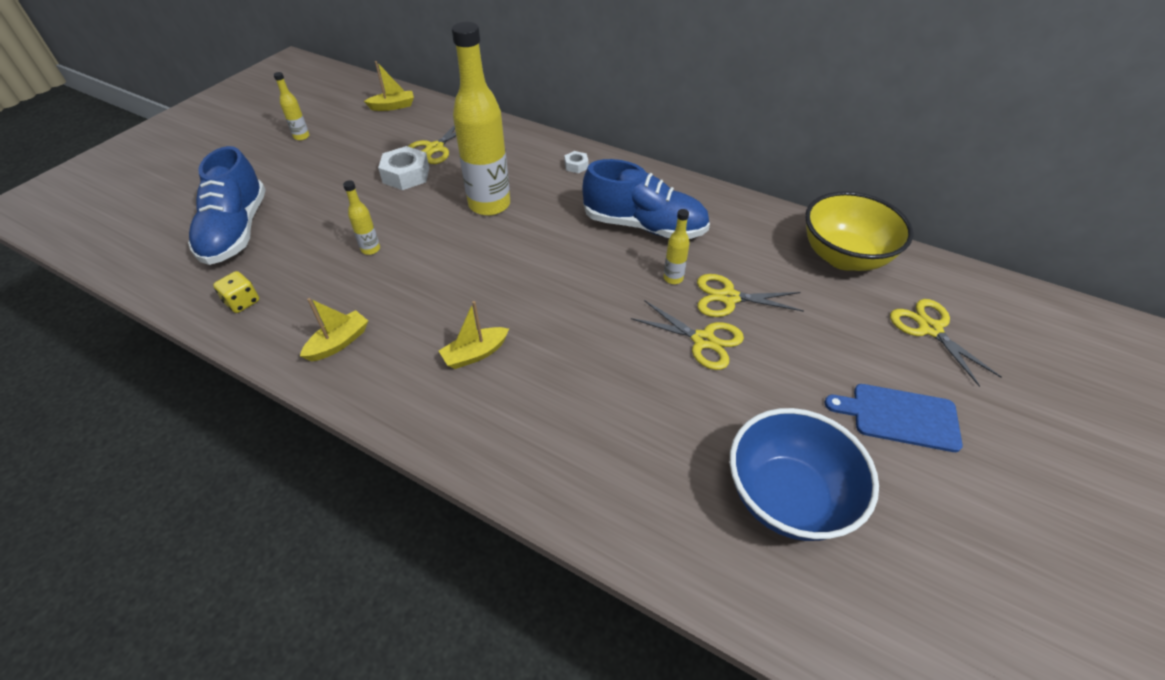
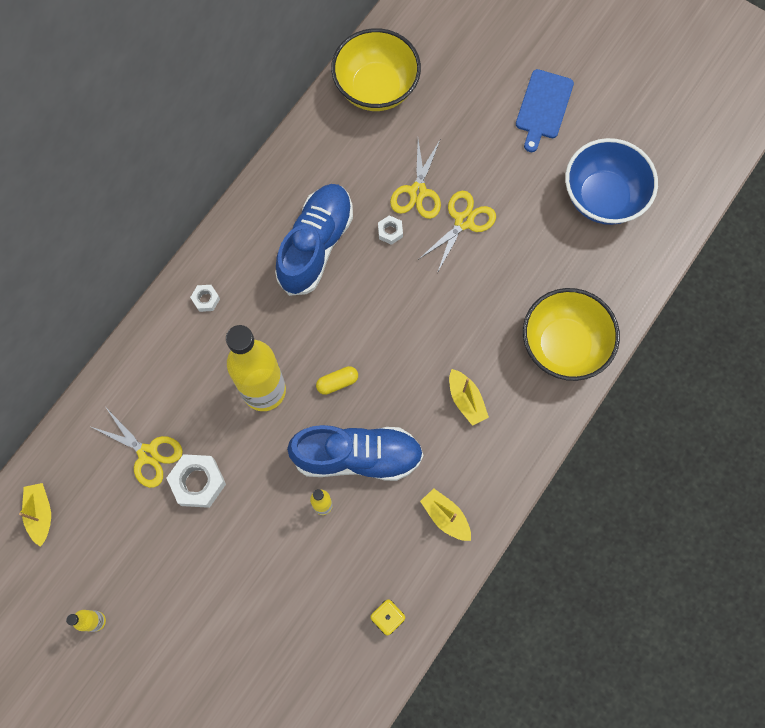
camera: 85 degrees left, 25 degrees up
blue shoe [188,146,266,265] -> blue shoe moved to [287,425,424,481]
yellow bottle [664,209,690,284] -> white nut [378,215,403,245]
yellow scissors [890,299,1002,387] -> none
none -> yellow capsule [316,366,358,395]
none -> yellow bowl [523,288,620,381]

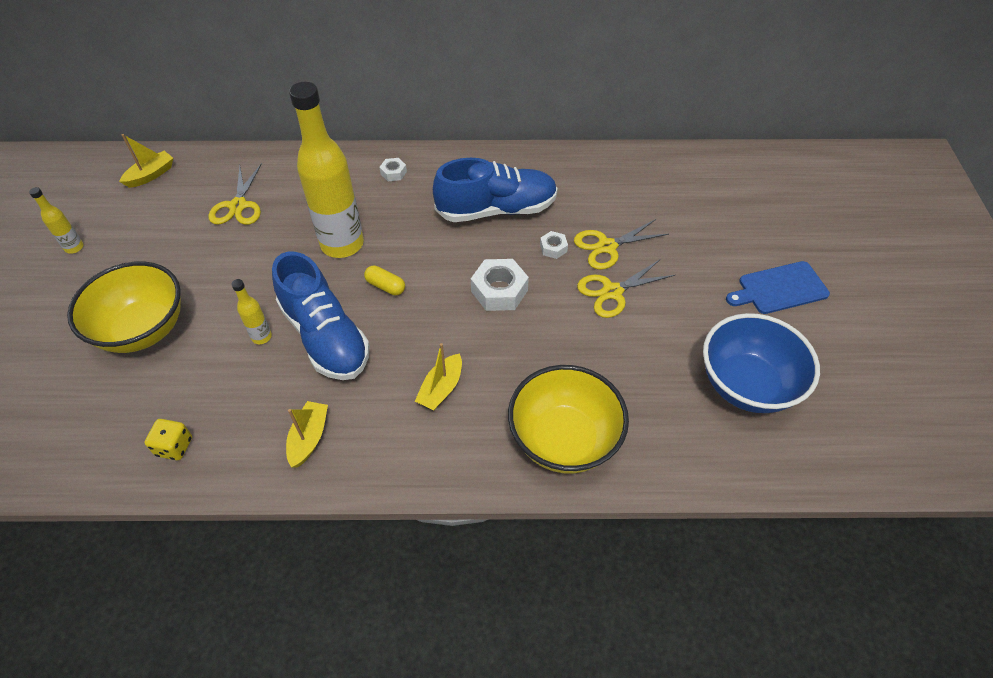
camera: 55 degrees right, 20 degrees down
white nut [167,454,226,508] -> white nut moved to [471,259,529,311]
yellow bowl [331,28,421,111] -> yellow bowl moved to [67,262,181,353]
yellow scissors [419,191,496,273] -> yellow scissors turned 150 degrees clockwise [577,259,675,318]

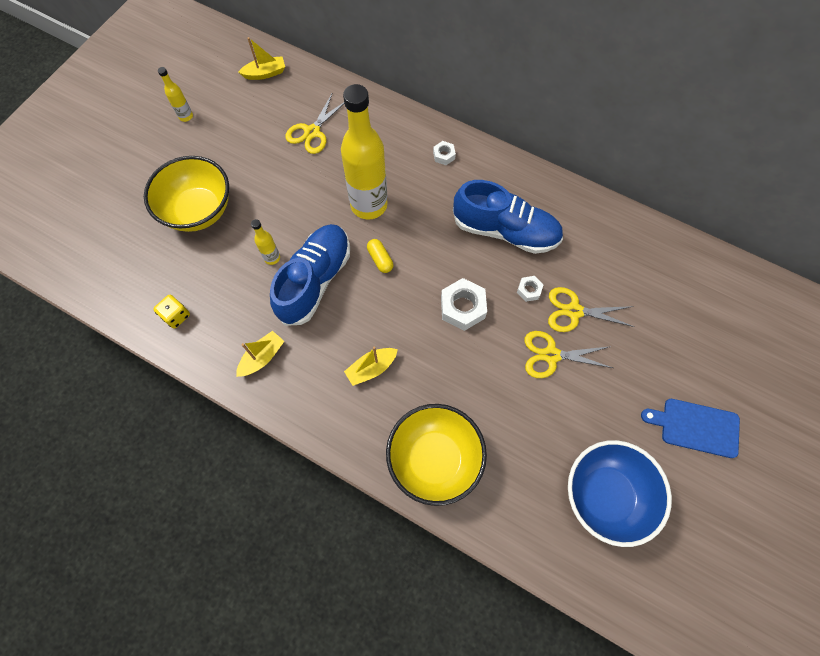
camera: 30 degrees right, 15 degrees up
blue shoe [272,251,370,380] -> blue shoe turned 150 degrees counterclockwise [270,224,350,326]

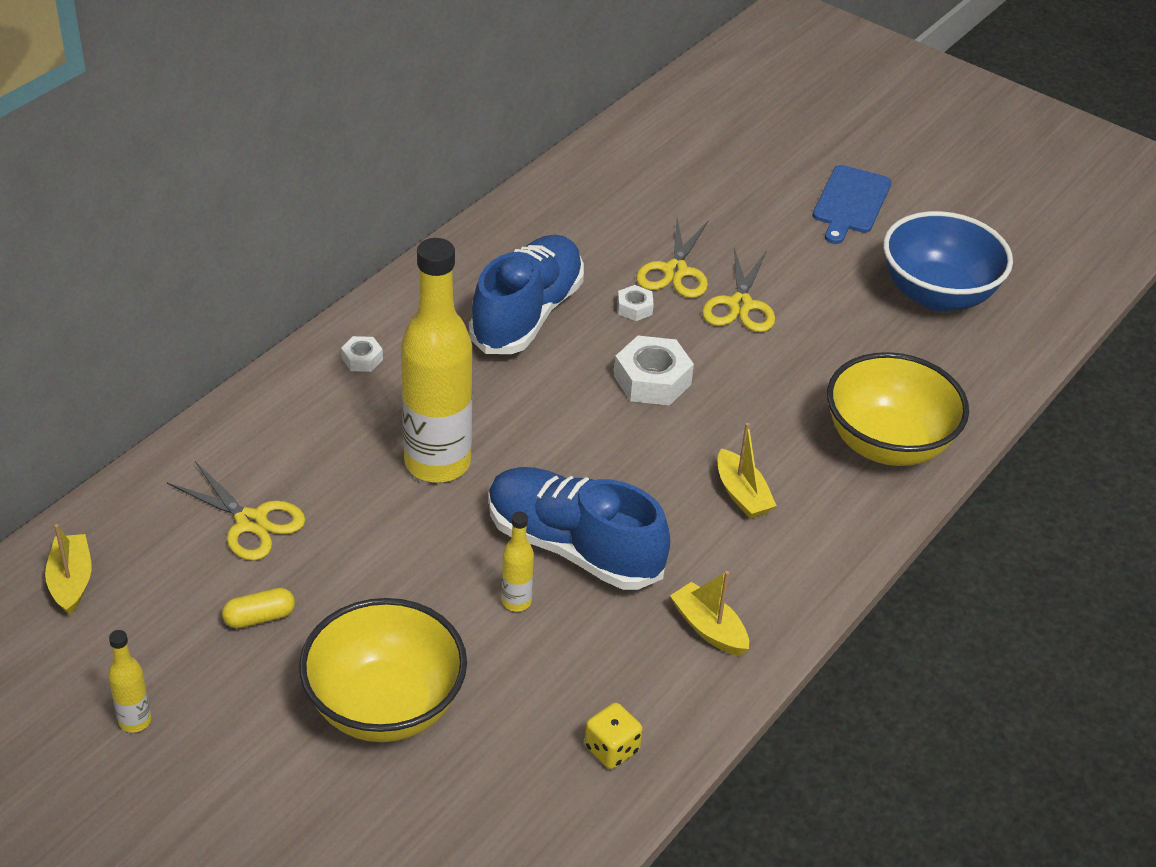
camera: 85 degrees left, 25 degrees down
yellow capsule [367,239,393,273] -> yellow capsule moved to [222,588,295,628]

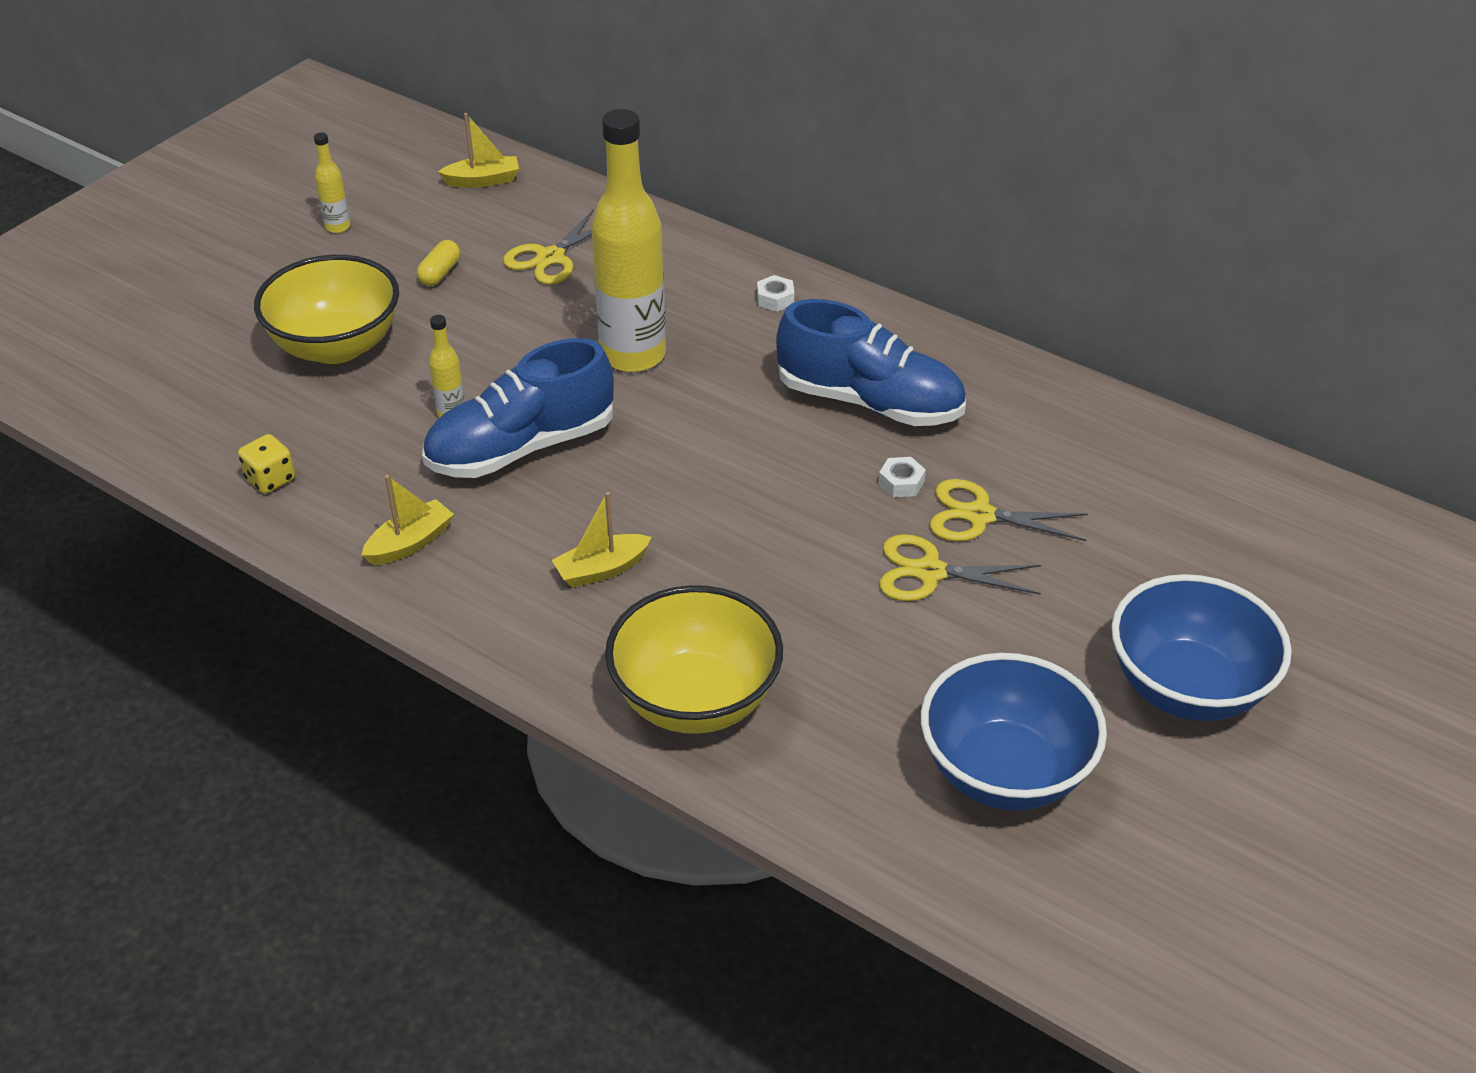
camera: 90 degrees right, 0 degrees up
yellow capsule [222,588,295,628] -> yellow capsule turned 45 degrees clockwise [417,240,460,286]
blue shoe [488,467,670,590] -> blue shoe turned 150 degrees counterclockwise [422,338,614,478]
white nut [614,336,694,406] -> none
blue cutting board [813,165,892,244] -> blue bowl [1111,574,1292,721]

